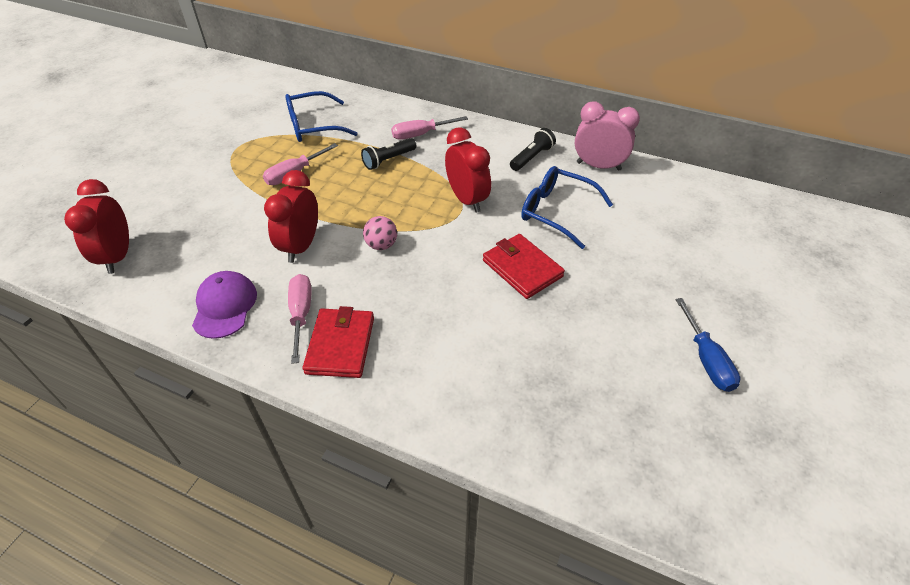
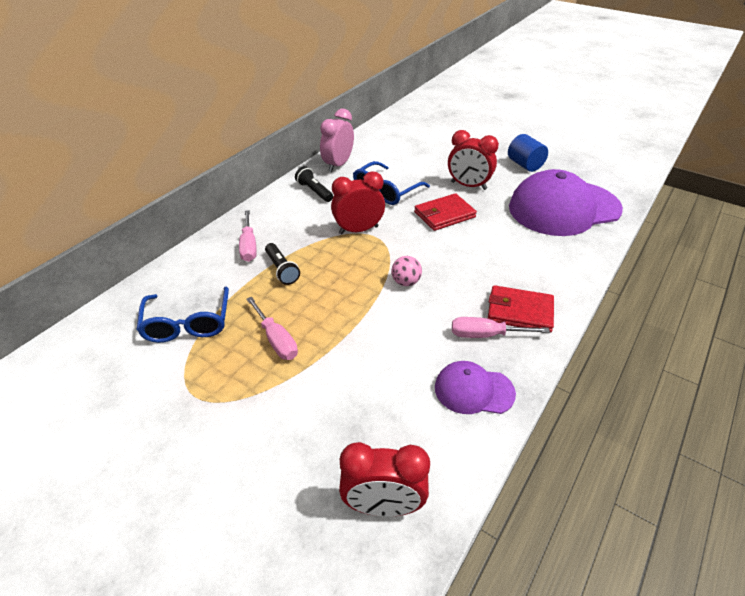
camera: 80 degrees left, 5 degrees down
red clock [264,170,318,263] -> red clock moved to [448,130,499,190]
blue screwdriver [675,298,740,392] -> blue cylinder [508,134,548,172]
none -> purple cap [509,169,623,236]

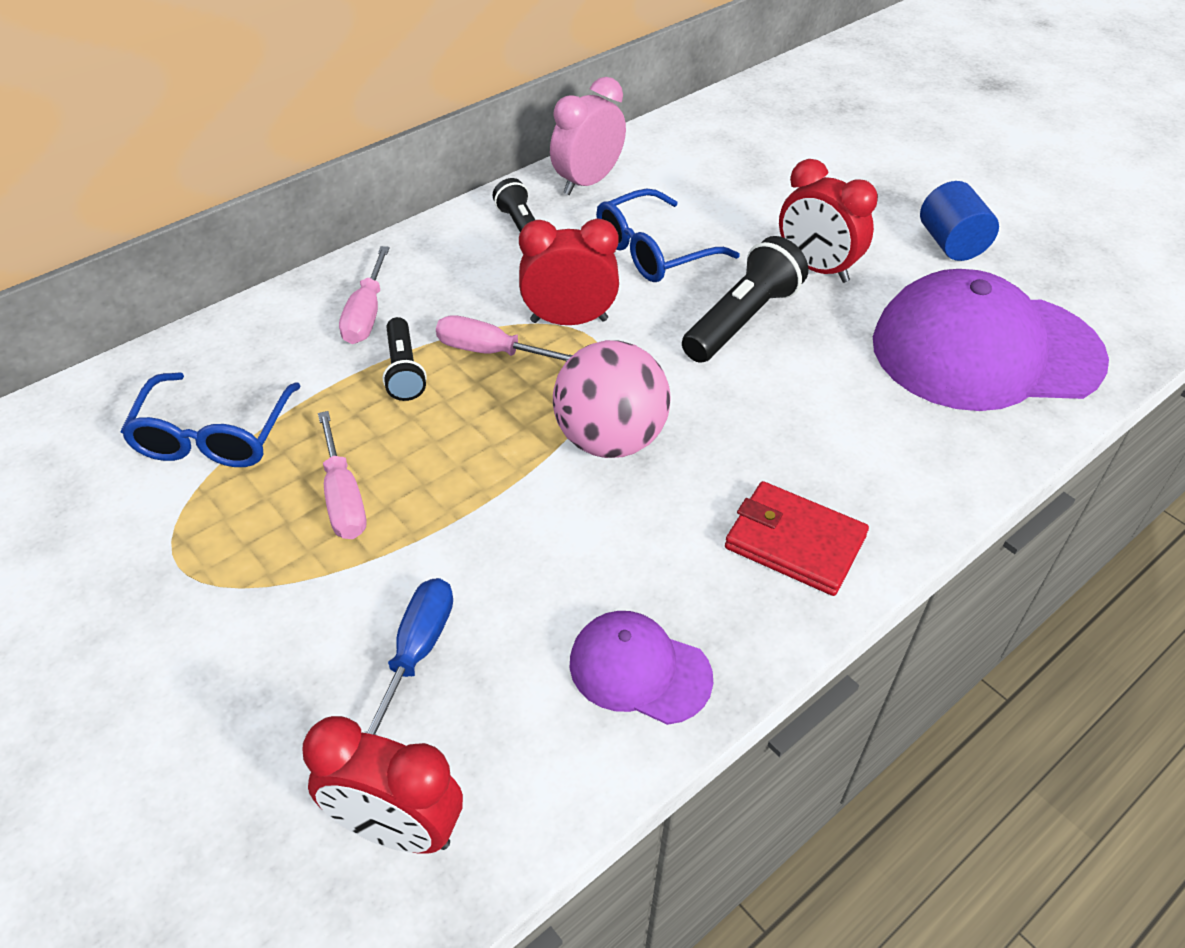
camera: 15 degrees right, 5 degrees up
pink ball [391,256,422,286] -> pink ball [553,340,670,458], size x2.02
red wallet [414,193,477,231] -> black flashlight [682,236,808,363]
pink screwdriver [452,317,550,338] -> pink screwdriver moved to [436,315,573,361]
none -> blue screwdriver [364,578,453,735]

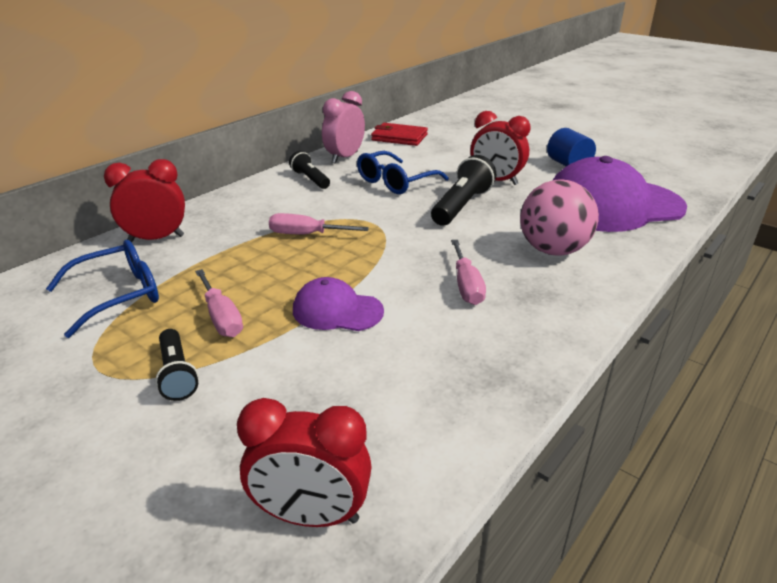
camera: 10 degrees left, 15 degrees down
blue glasses [121,373,300,467] -> blue glasses turned 120 degrees counterclockwise [46,240,159,338]
pink screwdriver [339,246,390,344] -> pink screwdriver moved to [451,240,486,305]
blue screwdriver [364,578,453,735] -> none
black flashlight [383,317,427,401] -> black flashlight moved to [155,329,199,401]
red clock [519,219,619,325] -> red clock moved to [104,159,185,242]
pink ball [553,340,670,458] -> pink ball moved to [520,180,599,256]
purple cap [570,611,713,725] -> purple cap moved to [293,277,384,331]
red wallet [725,481,869,596] -> red wallet moved to [371,123,428,146]

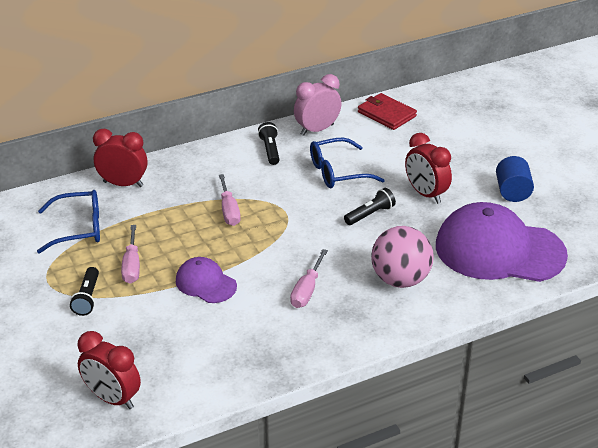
camera: 25 degrees right, 5 degrees up
pink screwdriver [269,213,369,234] -> pink screwdriver turned 135 degrees counterclockwise [219,174,241,226]
black flashlight [431,155,496,226] -> black flashlight [344,188,396,225], size x0.62

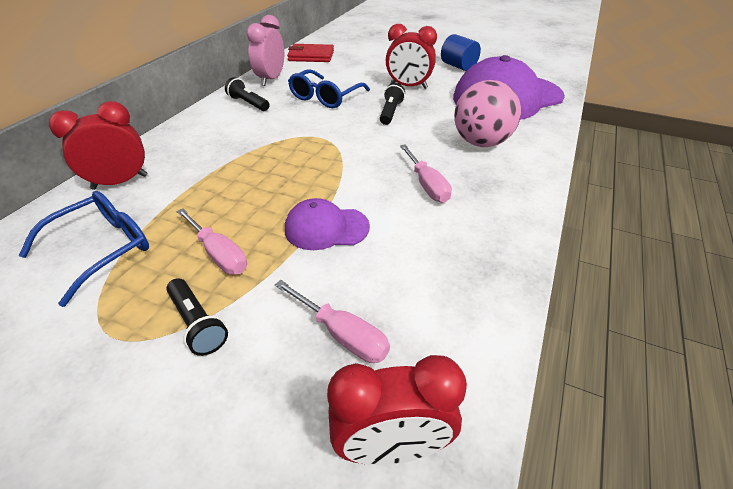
camera: 40 degrees left, 5 degrees up
pink screwdriver [219,174,241,226] -> pink screwdriver moved to [275,280,390,363]

